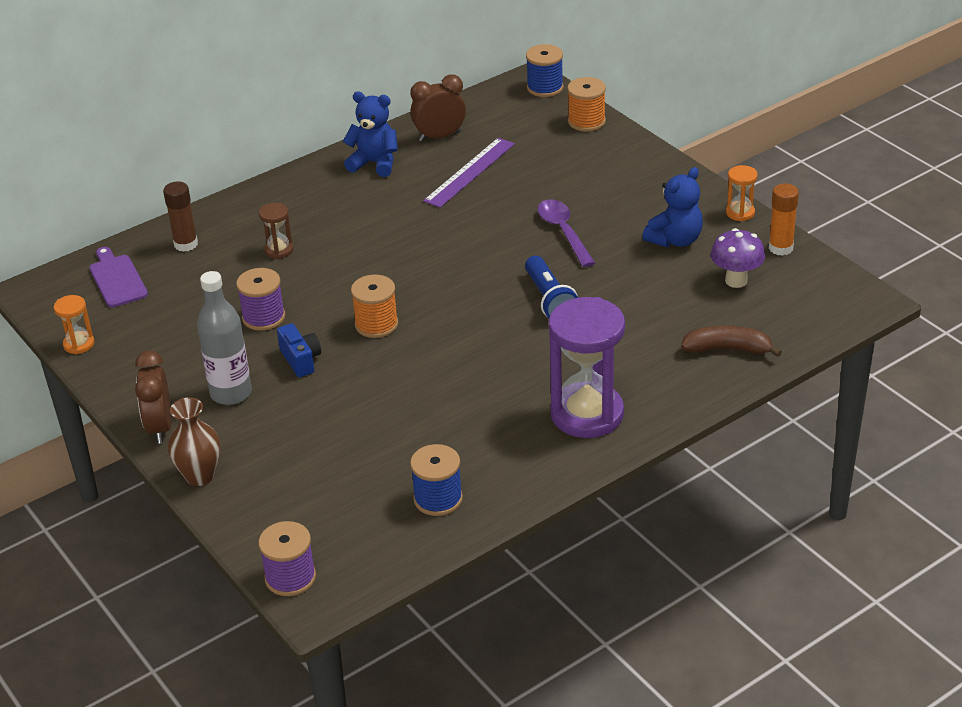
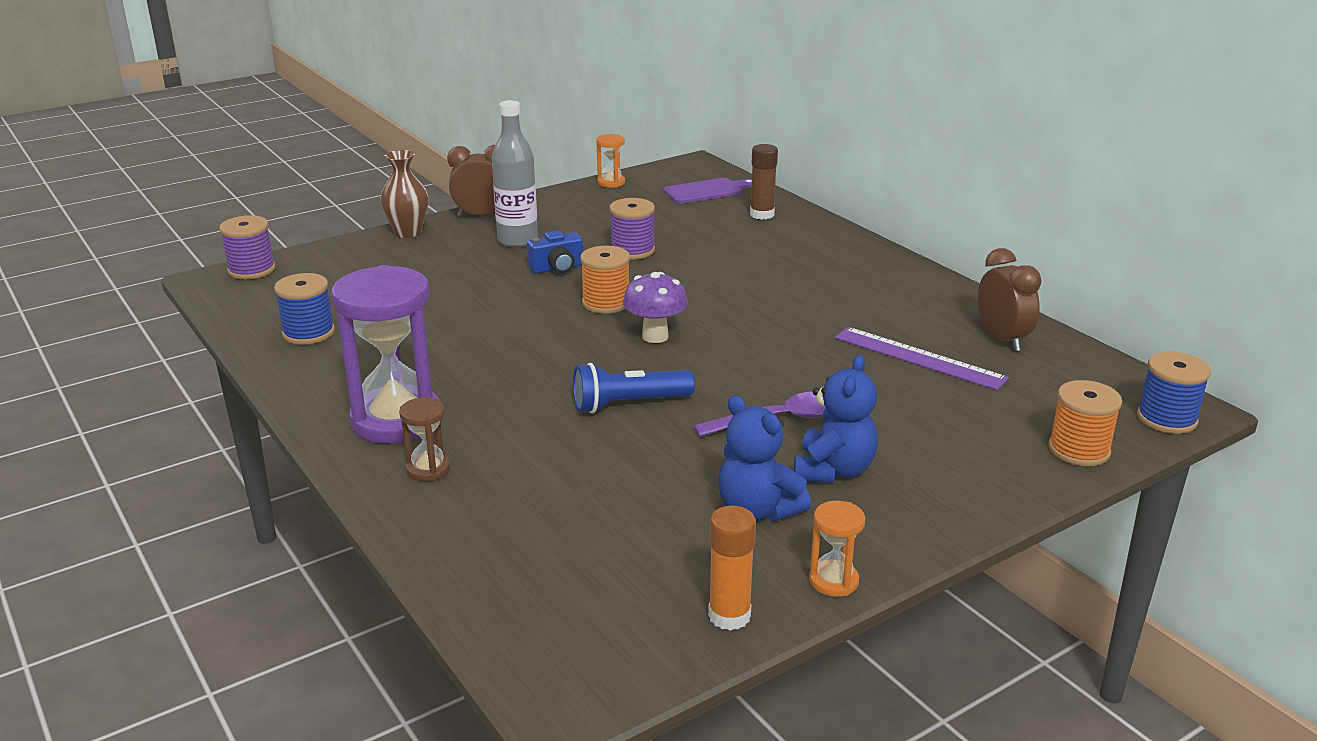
camera: 90 degrees right, 10 degrees down
brown hourglass [259,203,293,259] -> brown hourglass moved to [399,397,450,481]
blue teddy bear [343,92,398,177] -> blue teddy bear moved to [794,355,878,483]
brown banana [681,326,782,357] -> none
purple mushroom [711,228,765,288] -> purple mushroom moved to [623,272,688,343]

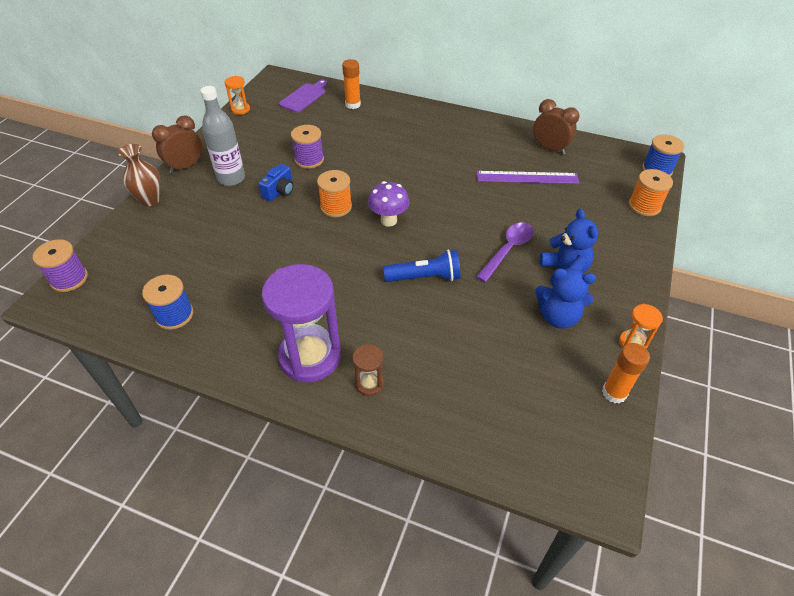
camera: 35 degrees left, 20 degrees up
blue flashlight [573,363,695,414] -> blue flashlight turned 135 degrees counterclockwise [383,250,461,282]
brown glue stick [750,144,778,220] -> orange glue stick [342,59,361,109]

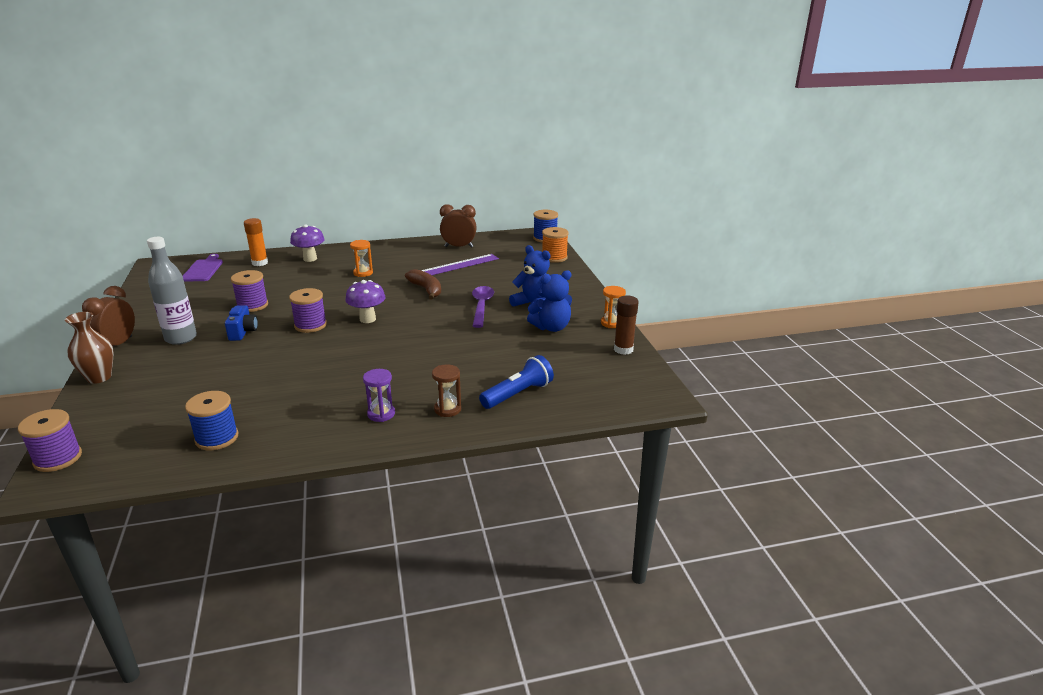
camera: 35 degrees left, 20 degrees down
orange hourglass [225,76,250,115] -> orange hourglass moved to [350,240,373,277]
purple hourglass [262,264,341,383] -> purple hourglass [363,369,395,422], size x0.45
orange spool [317,170,352,217] -> purple spool [289,288,327,333]
blue flashlight [383,250,461,282] -> blue flashlight moved to [479,355,554,409]
orange glue stick [602,343,650,404] -> brown glue stick [614,295,639,355]
none -> purple mushroom [290,224,325,262]
none -> brown banana [405,269,441,299]

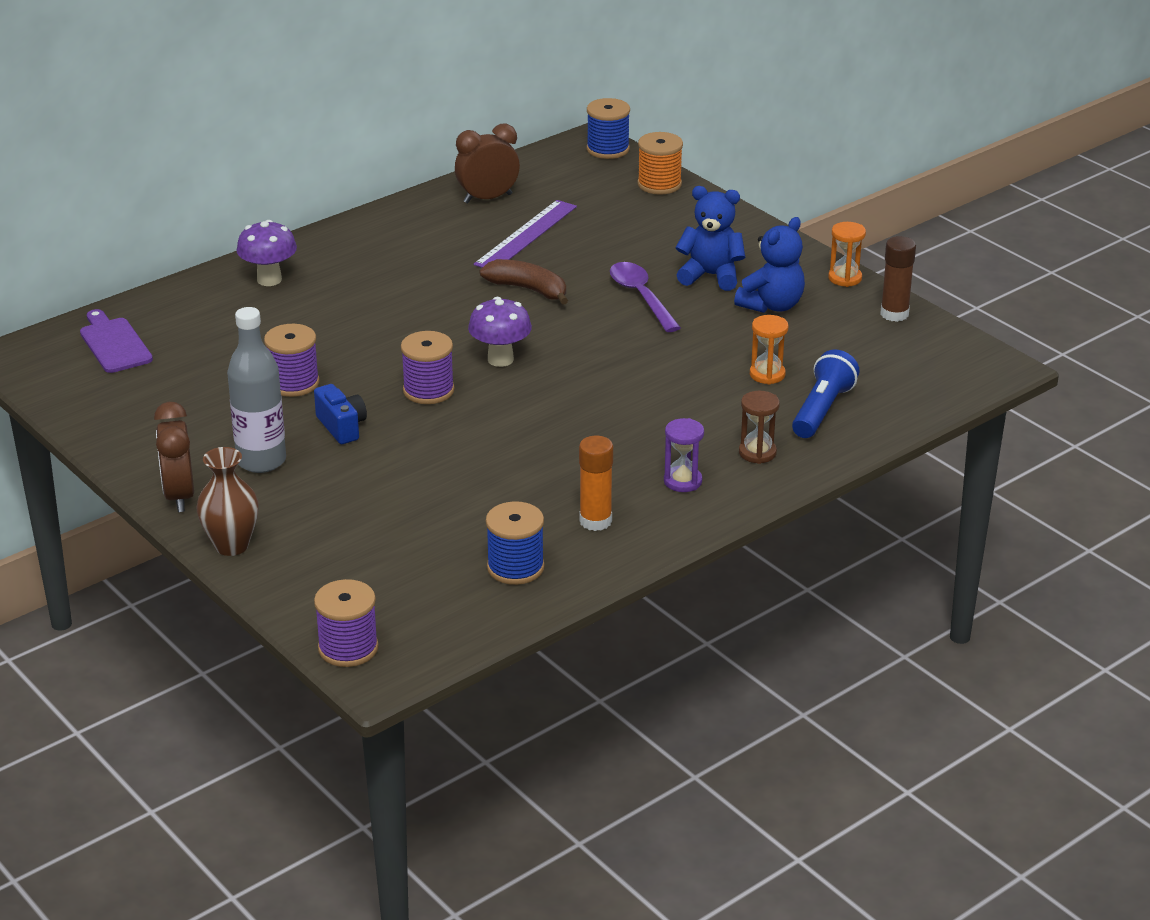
camera: 25 degrees left, 5 degrees up
orange glue stick [244,218,268,266] -> orange glue stick moved to [579,436,613,531]
orange hourglass [350,240,373,277] -> orange hourglass moved to [750,315,788,384]

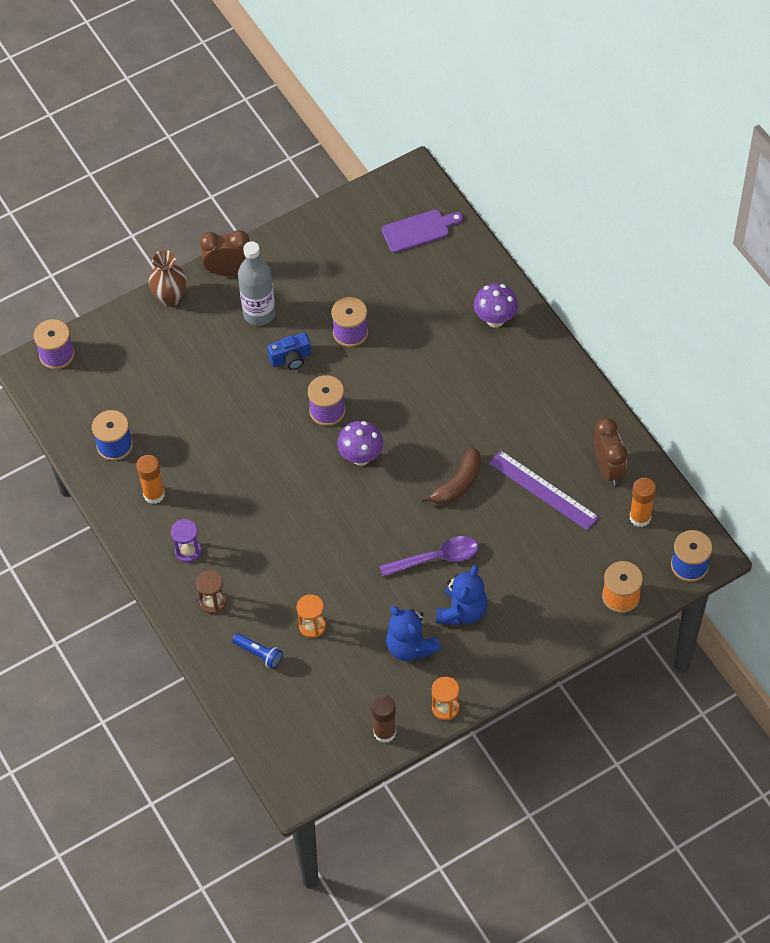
camera: 100 degrees right, 25 degrees up
blue flashlight [792,349,859,438] -> blue flashlight [232,633,283,669], size x0.65
none -> orange glue stick [630,478,656,527]

